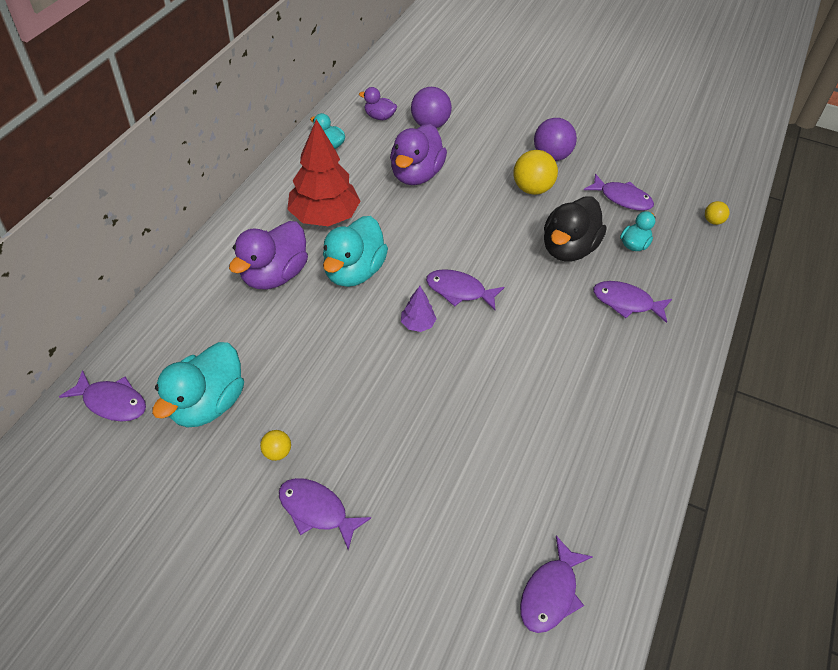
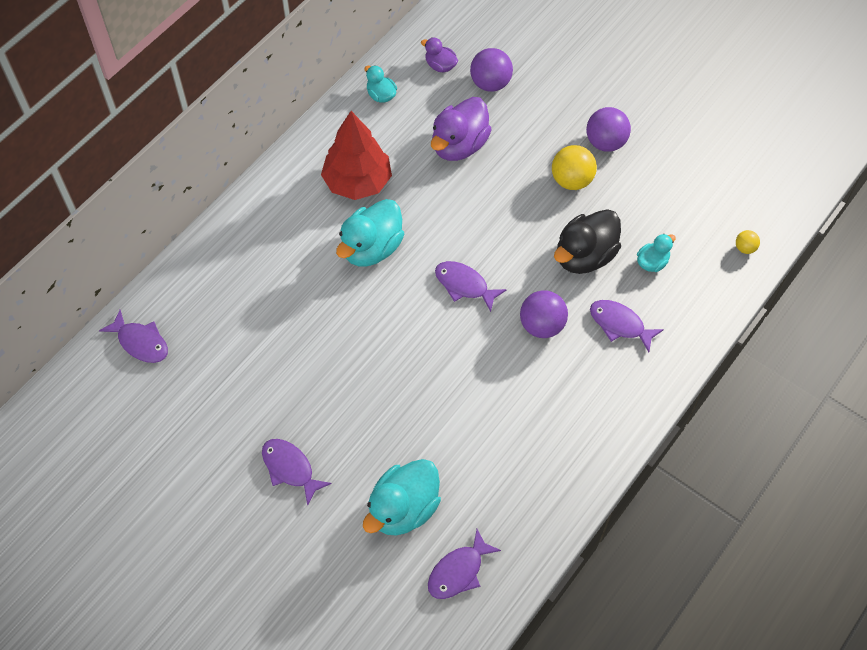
camera: 15 degrees right, 10 degrees up
turquoise duck [152,342,244,427] -> turquoise duck moved to [363,459,441,536]
purple duck [229,221,308,289] -> none
yellow ball [260,430,291,461] -> none
purple tree [401,286,437,332] -> none
purple fish [584,174,654,211] -> none
none -> purple ball [520,290,568,338]

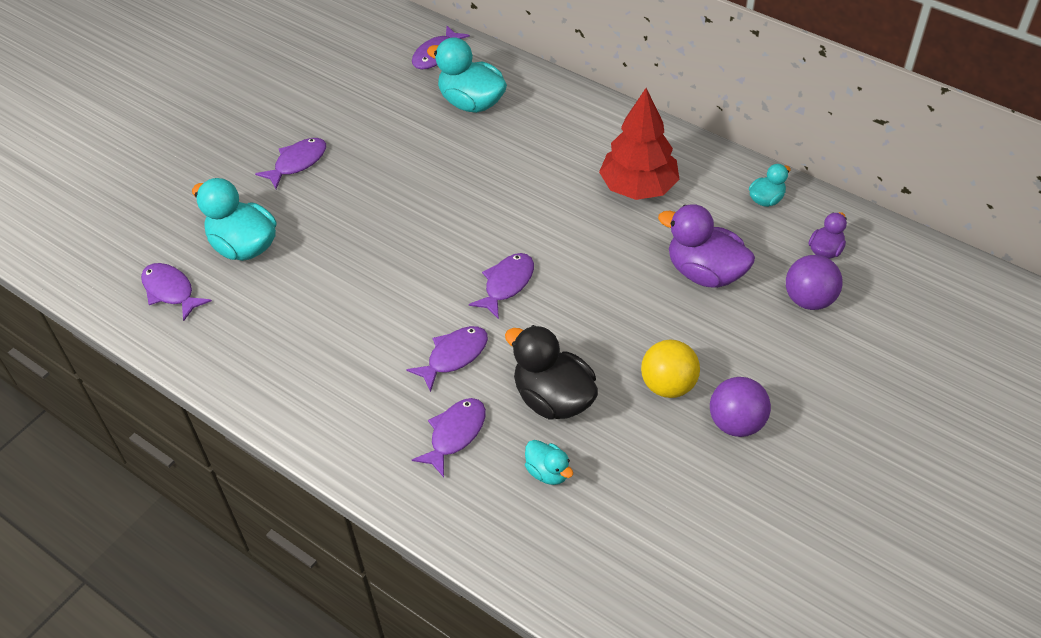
camera: 90 degrees right, 10 degrees down
turquoise duck [336,199,404,267] -> turquoise duck moved to [427,37,507,113]
purple ball [520,290,568,338] -> purple fish [406,326,488,392]
yellow ball [736,230,760,254] -> none

